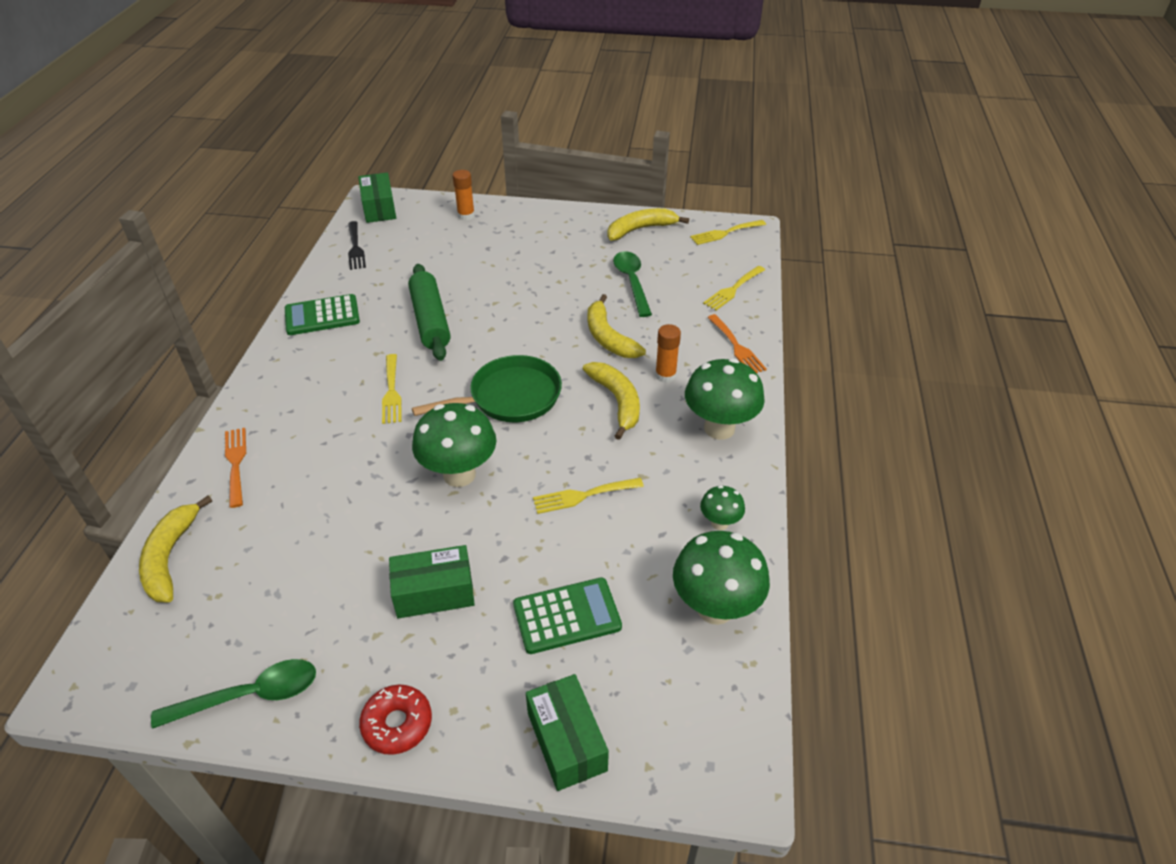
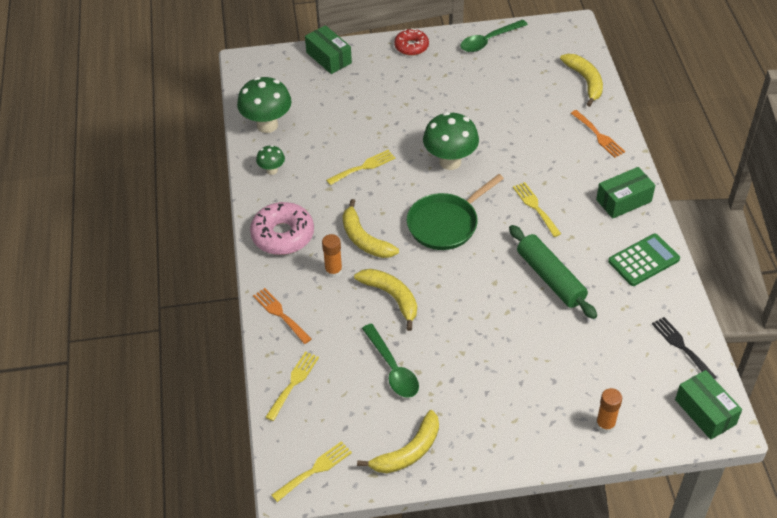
camera: 165 degrees right, 5 degrees up
green box [389,545,475,618] -> green box moved to [596,167,655,219]
green calculator [513,577,622,654] -> none
green mushroom [685,358,765,440] -> pink donut [250,202,314,255]

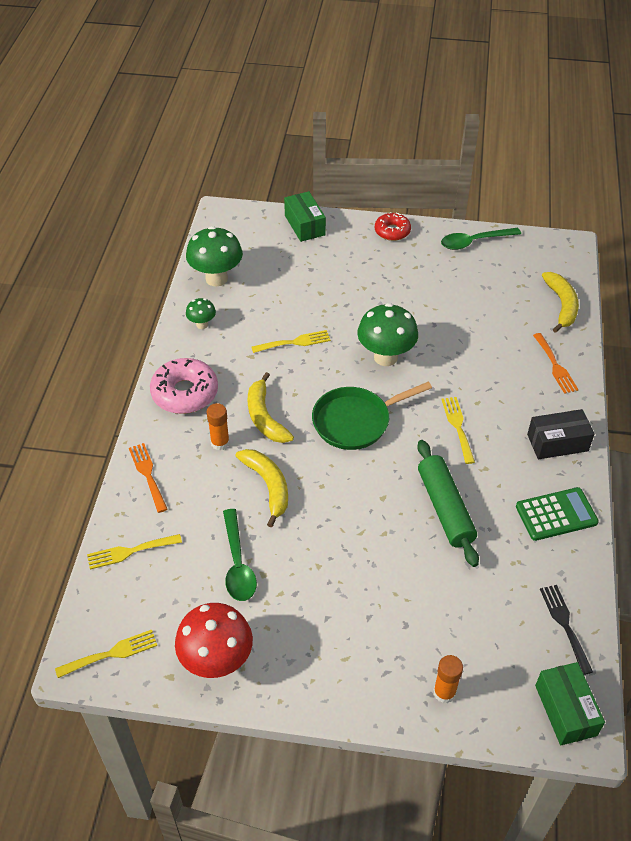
camera: 15 degrees right, 0 degrees up
yellow fork [265,351,319,421] -> yellow fork turned 150 degrees counterclockwise [87,534,182,569]
yellow banana [357,410,439,473] -> red mushroom [175,603,253,678]
green box [596,167,655,219] -> black box [527,409,595,459]

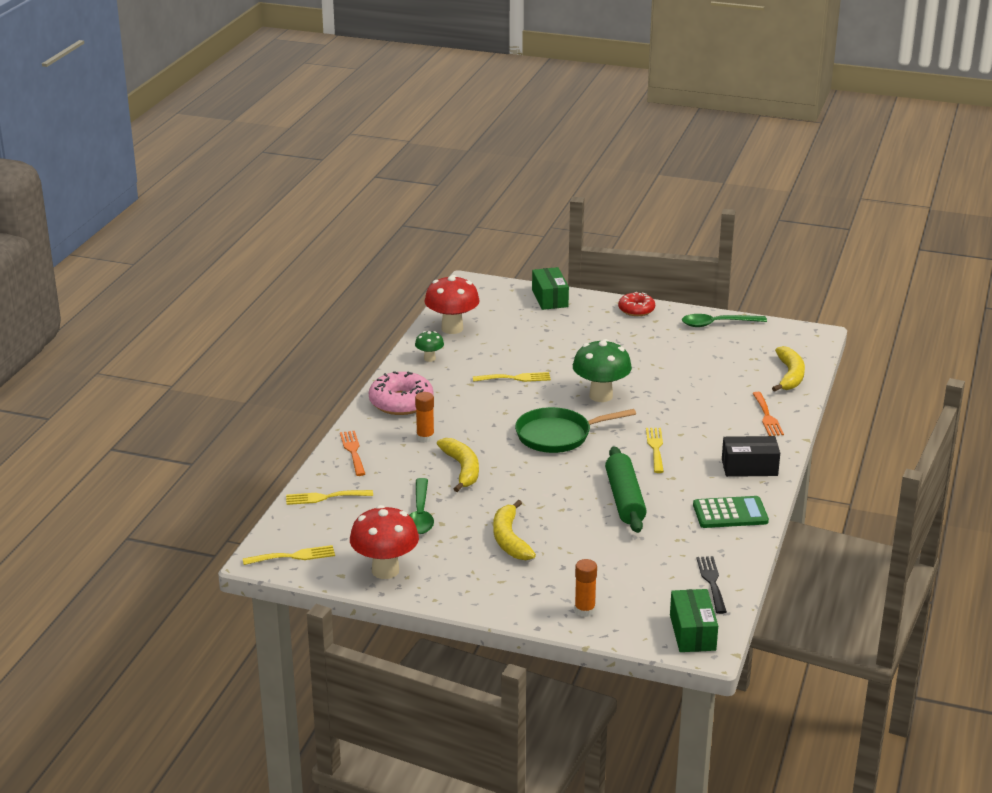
camera: 10 degrees right, 20 degrees down
green mushroom [186,226,243,287] -> red mushroom [424,275,480,334]
yellow banana [248,372,294,443] -> yellow banana moved to [493,500,536,560]

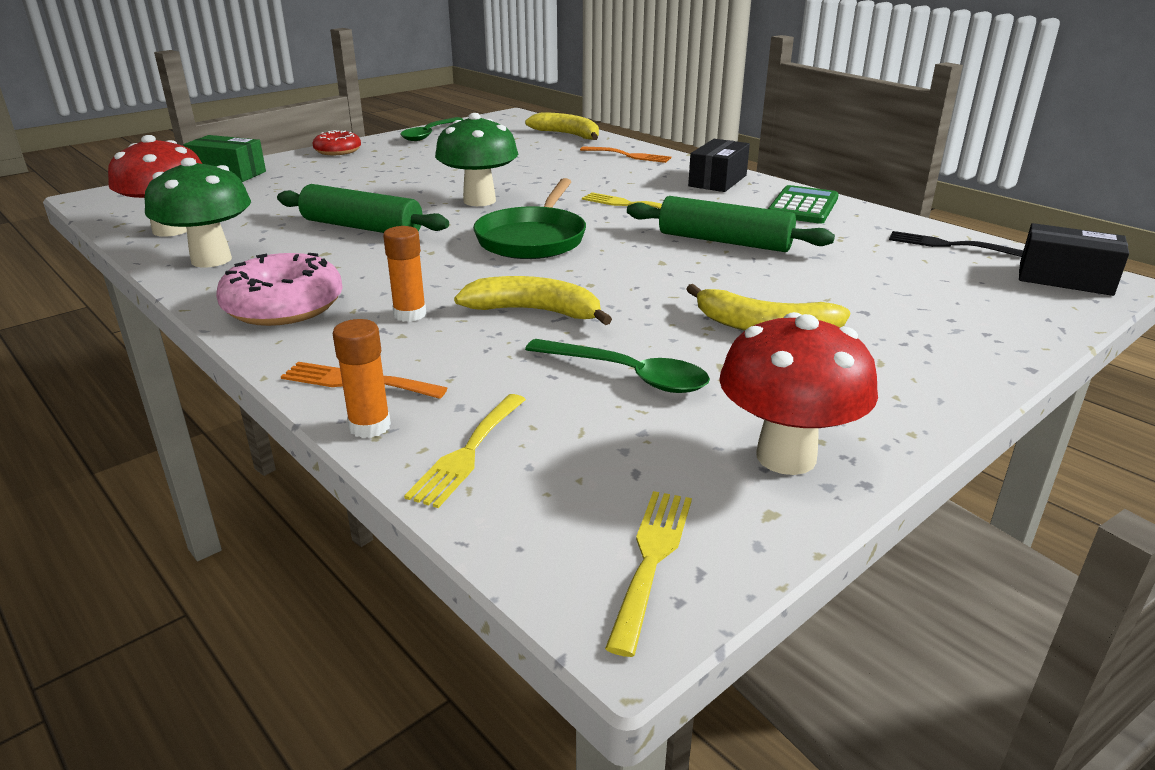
camera: 60 degrees left, 0 degrees up
green mushroom [415,331,444,362] -> green mushroom [145,158,251,268], size x1.94
yellow fork [473,372,551,382] -> green rolling pin [277,184,449,233]
orange glue stick [574,559,597,617] -> orange glue stick moved to [333,319,391,438]
green box [670,589,718,652] -> black box [1019,223,1129,296]

